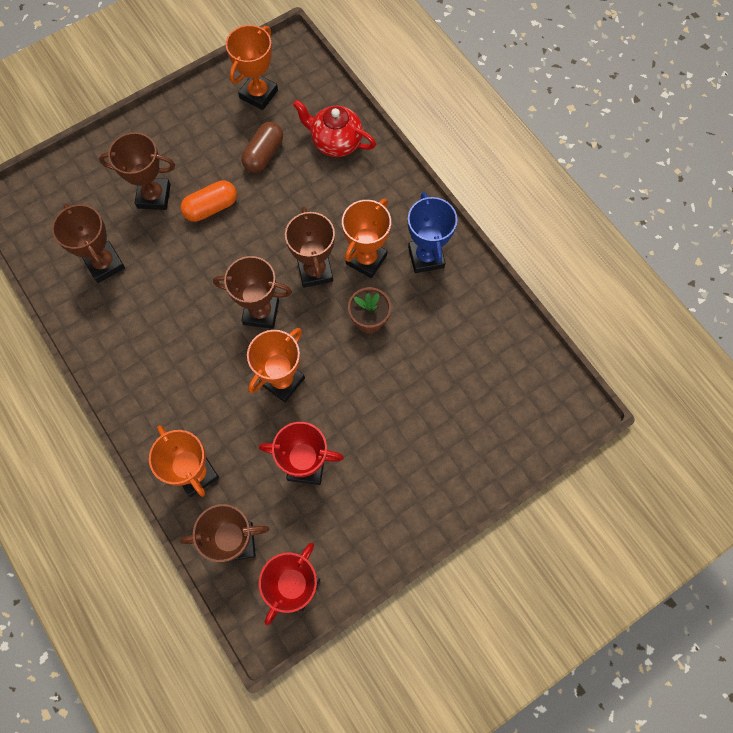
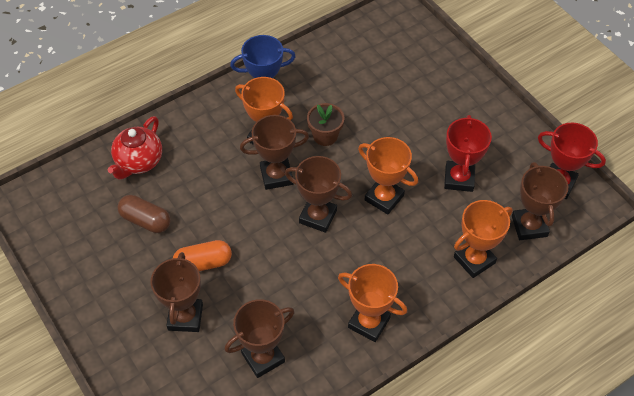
camera: 90 degrees left, 15 degrees down
orange capsule [181,180,237,222] -> orange capsule turned 75 degrees counterclockwise [173,240,232,271]
brown trophy [213,256,292,329] -> brown trophy turned 75 degrees counterclockwise [285,156,352,233]
orange trophy [226,25,278,110] -> orange trophy moved to [338,264,407,342]

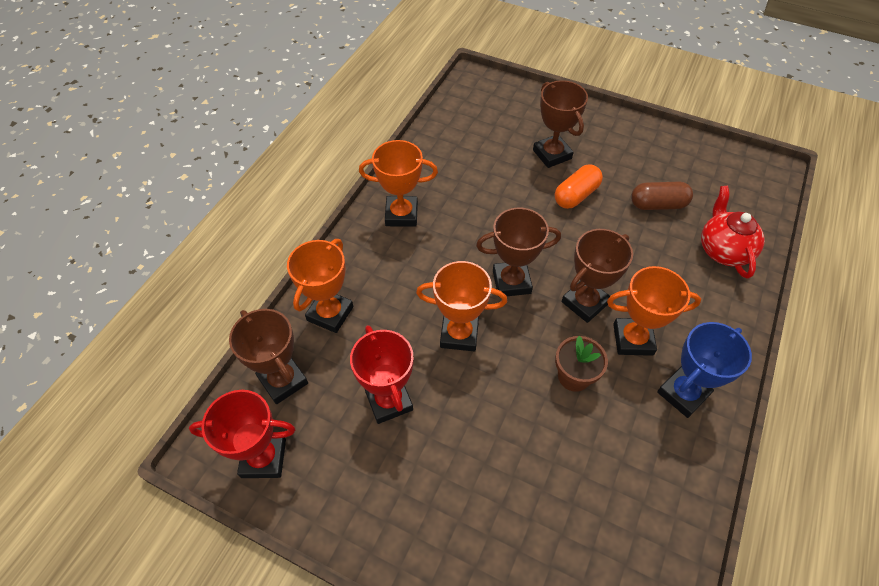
camera: 150 degrees right, 0 degrees up
brown trophy [225,299,294,378] -> none

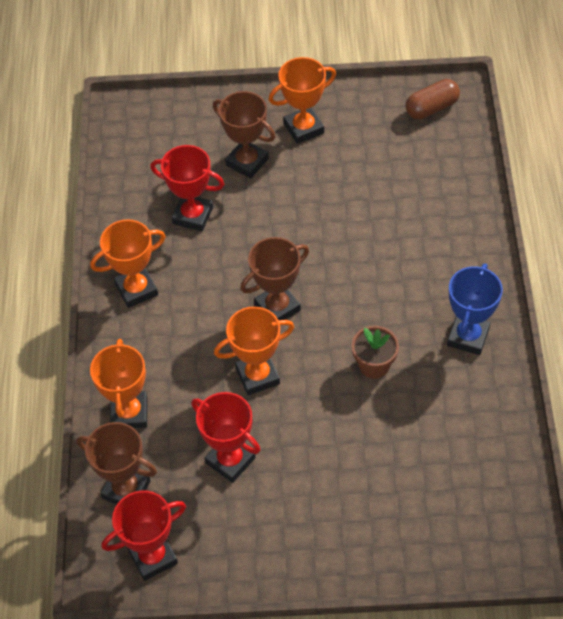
camera: 25 degrees left, 0 degrees up
orange capsule [555,164,603,209] -> none
brown trophy [562,229,633,323] -> none
orange trophy [607,266,701,356] -> orange trophy moved to [269,57,336,144]
brown capsule [631,182,693,210] -> brown capsule moved to [405,79,460,119]
red teapot [701,186,765,279] -> none
none -> red trophy [150,145,224,231]

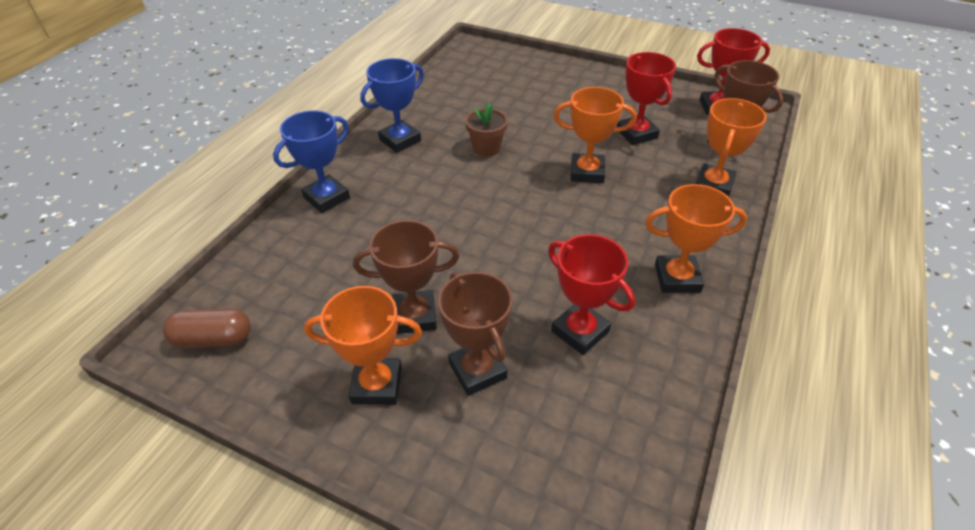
camera: 155 degrees left, 10 degrees down
brown trophy [240,237,309,320] -> brown trophy moved to [353,220,459,334]
none -> blue trophy [273,110,350,213]

